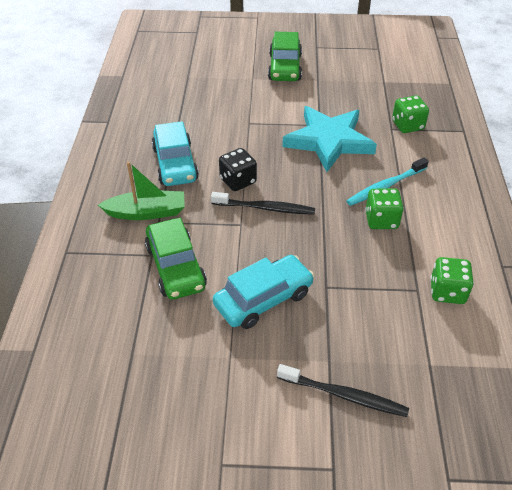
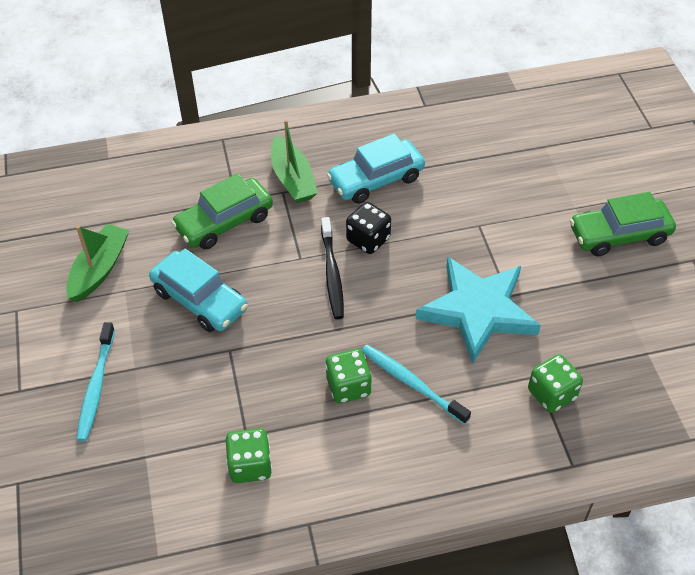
camera: 75 degrees right, 5 degrees up
black toothbrush [277,364,409,417] -> turquoise toothbrush [76,322,115,442]
none -> green boat [66,224,129,302]

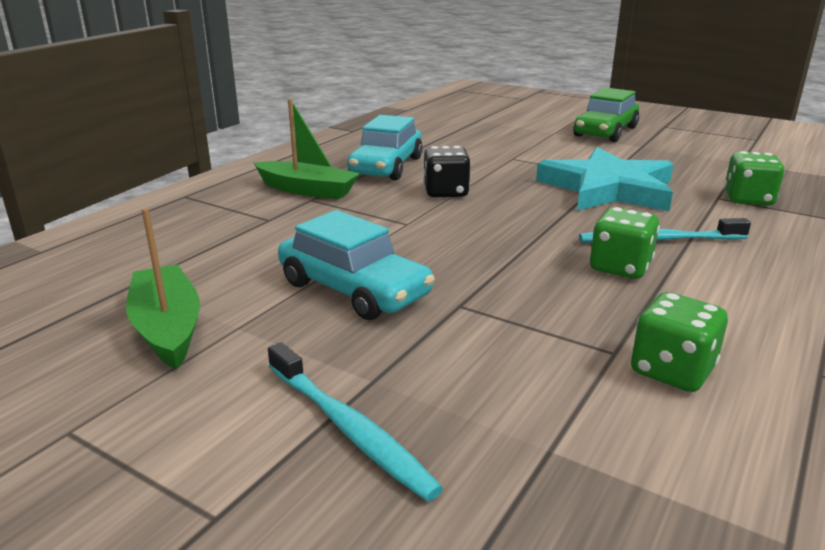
camera: 45 degrees left, 25 degrees down
turquoise car [149,249,248,332] -> turquoise car turned 45 degrees clockwise [278,210,435,320]
green car [171,173,273,249] -> none
black toothbrush [321,217,344,319] -> none

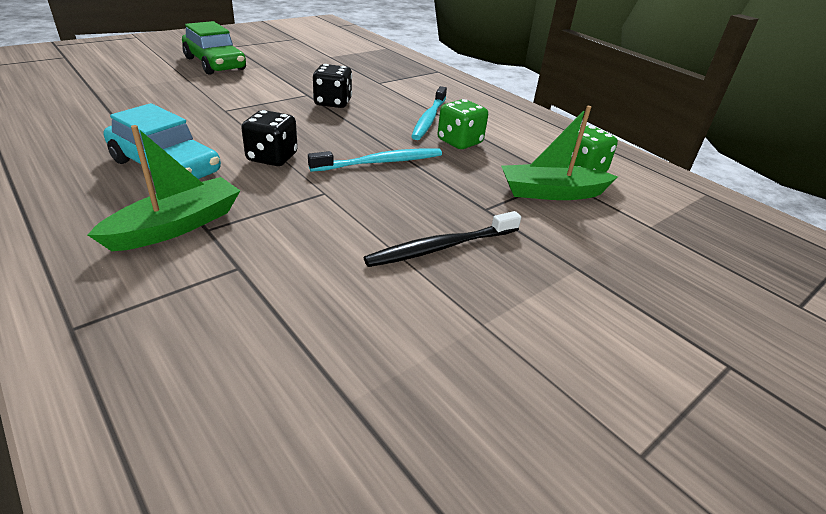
camera: 75 degrees left, 10 degrees up
green boat [126,208,200,370] -> green boat moved to [501,106,618,200]
turquoise toothbrush [268,342,443,502] -> turquoise toothbrush moved to [308,149,442,172]
turquoise car [278,210,435,320] -> black toothbrush [364,211,521,267]
turquoise star [536,147,674,211] -> black dice [313,64,352,108]
green dice [724,151,785,206] -> none

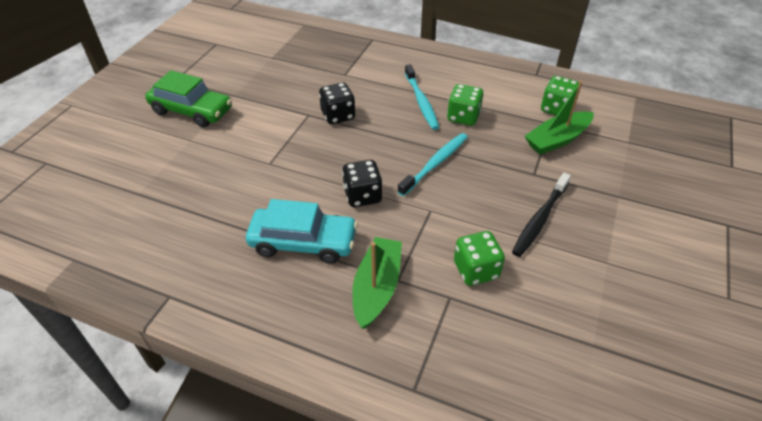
camera: 25 degrees left, 10 degrees up
none -> green dice [454,231,505,286]

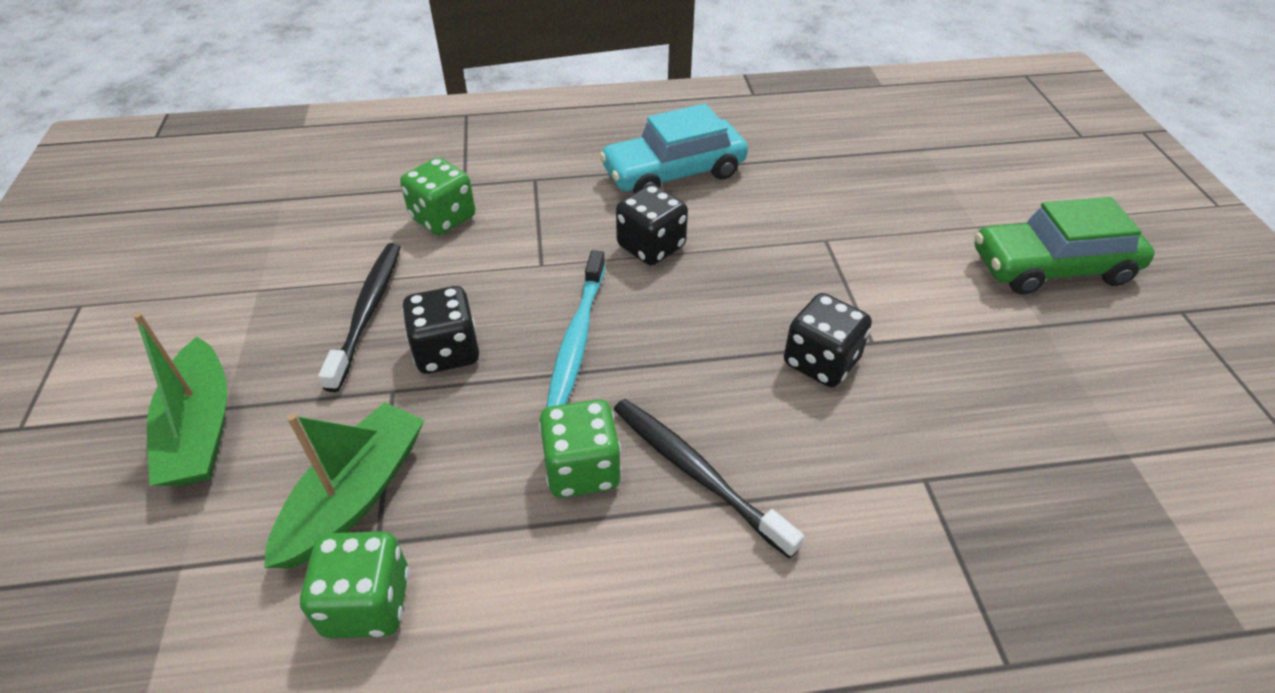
camera: 150 degrees right, 0 degrees up
green boat [352,237,402,329] -> green boat moved to [133,312,227,486]
turquoise toothbrush [405,64,439,130] -> black toothbrush [614,399,804,559]
none -> black dice [402,286,479,374]

